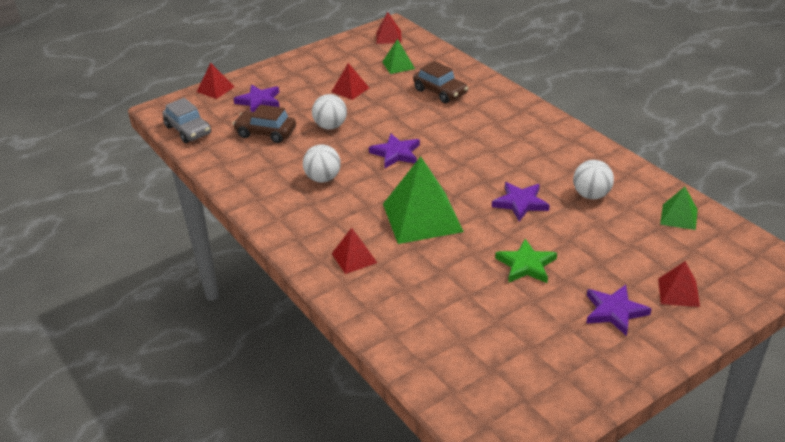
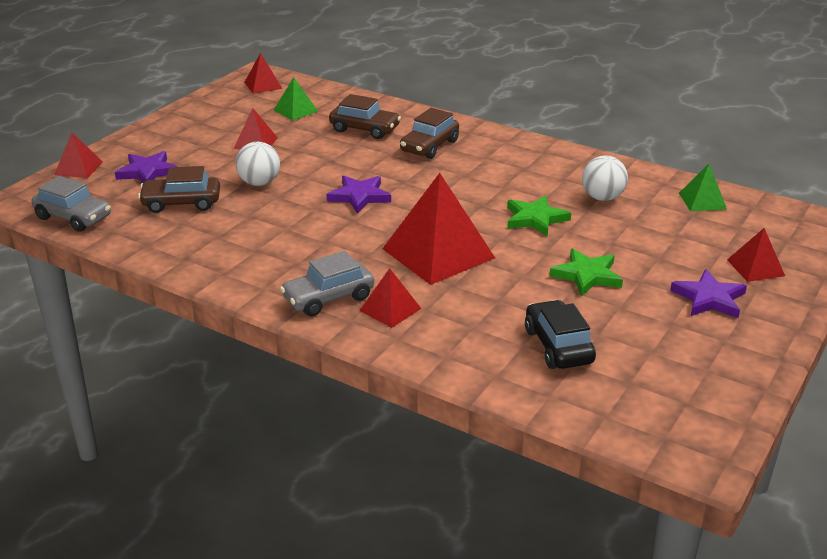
camera: 25 degrees left, 5 degrees down
white ball [303,145,341,182] -> none
green pyramid [383,156,464,244] -> red pyramid [382,173,495,285]
purple star [492,182,550,221] -> green star [507,195,571,237]
none -> grey car [280,251,374,316]
none -> brown car [400,108,459,159]
none -> black car [525,300,596,369]

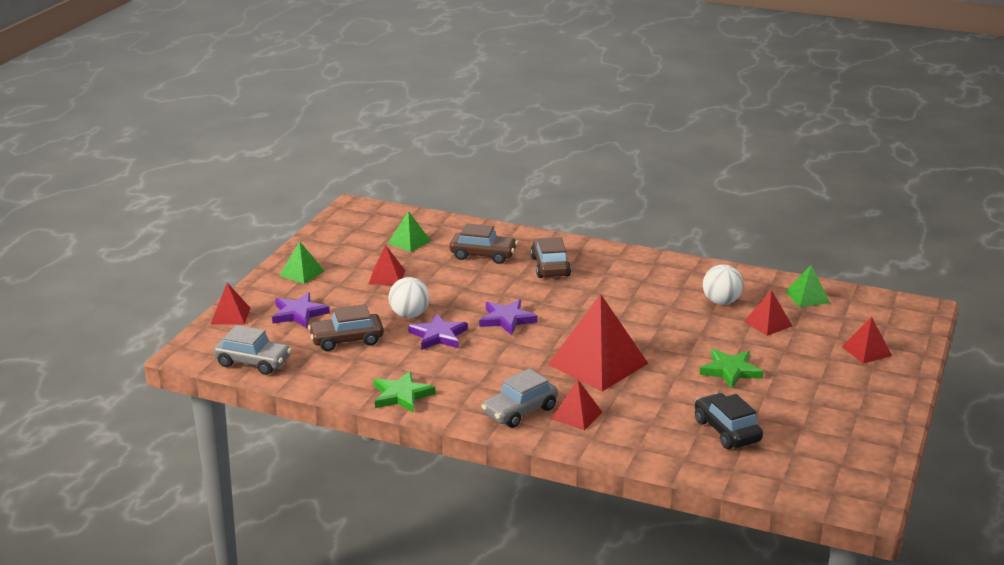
camera: 10 degrees left, 5 degrees down
red pyramid [244,53,282,94] -> red pyramid moved to [744,290,792,336]
brown car [400,108,459,159] -> brown car turned 150 degrees clockwise [530,237,571,278]
green star [507,195,571,237] -> green star moved to [374,371,435,413]
purple star [670,269,747,318] -> purple star moved to [408,314,468,350]
none -> green pyramid [279,241,324,284]

